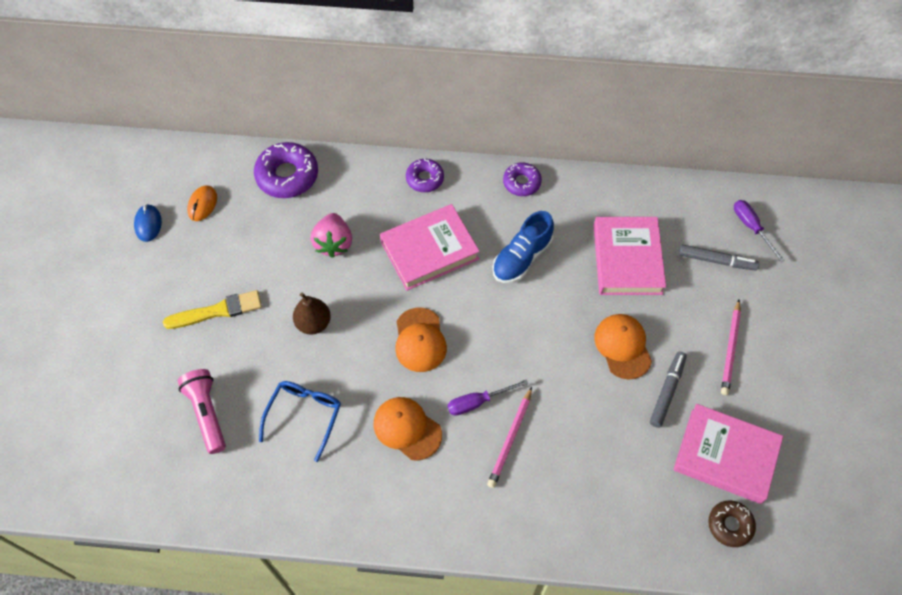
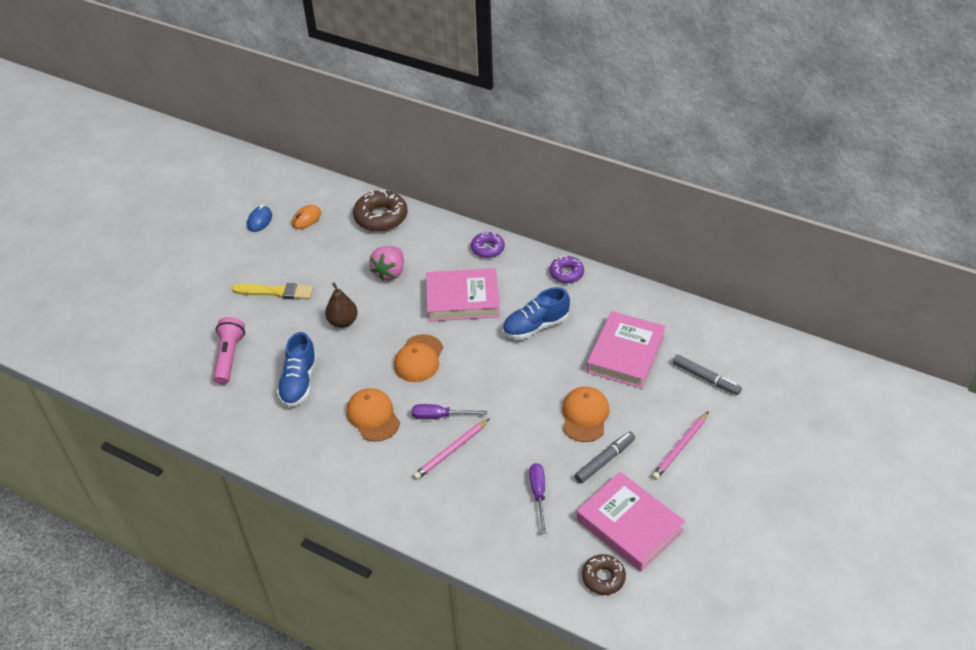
camera: 25 degrees right, 15 degrees down
purple donut [254,142,318,198] -> brown donut [353,189,408,232]
blue glasses [259,381,341,462] -> blue shoe [277,332,317,407]
purple screwdriver [734,200,785,262] -> purple screwdriver moved to [529,463,546,534]

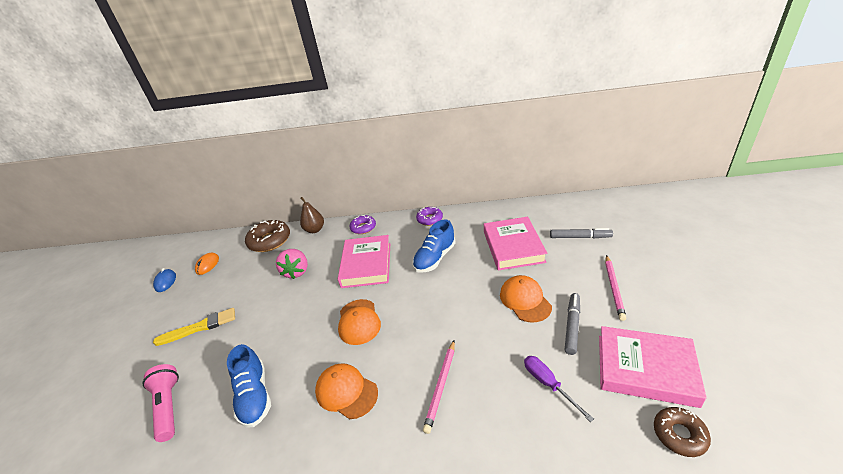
camera: 25 degrees left, 10 degrees down
brown pear [325,282,358,328] -> brown pear moved to [300,197,324,233]
purple screwdriver [412,404,487,419] -> none
pink book [426,268,500,321] -> pink book turned 60 degrees counterclockwise [338,235,390,288]

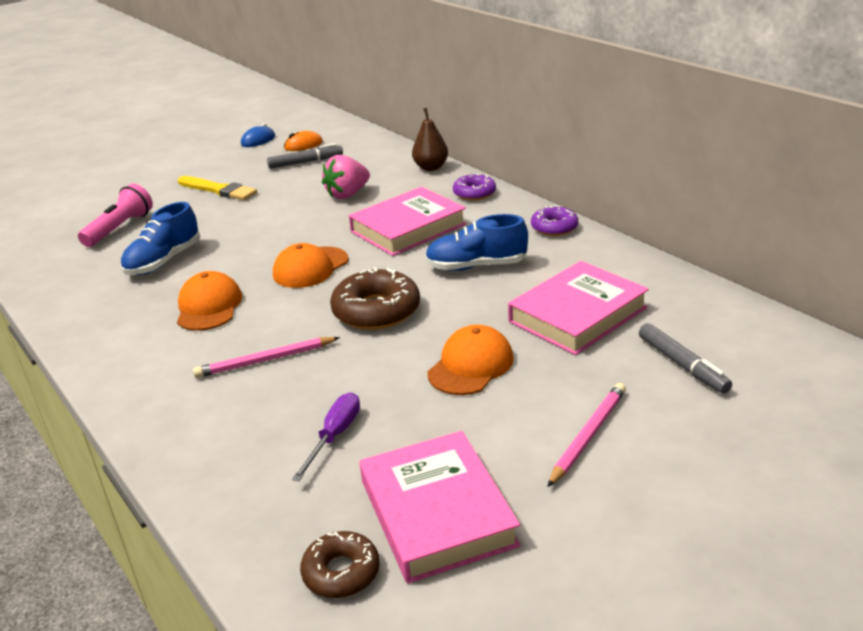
camera: 50 degrees right, 5 degrees down
brown donut [245,220,290,252] -> brown donut moved to [330,267,420,330]
grey marker [565,293,580,355] -> grey marker moved to [267,143,343,169]
pink pencil [605,255,626,321] -> pink pencil turned 150 degrees clockwise [547,383,626,487]

